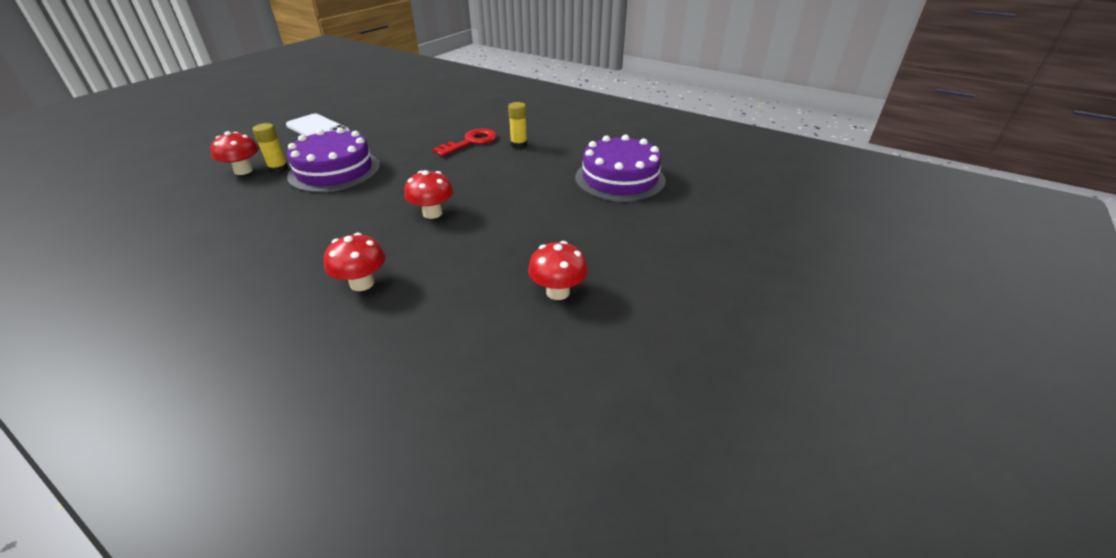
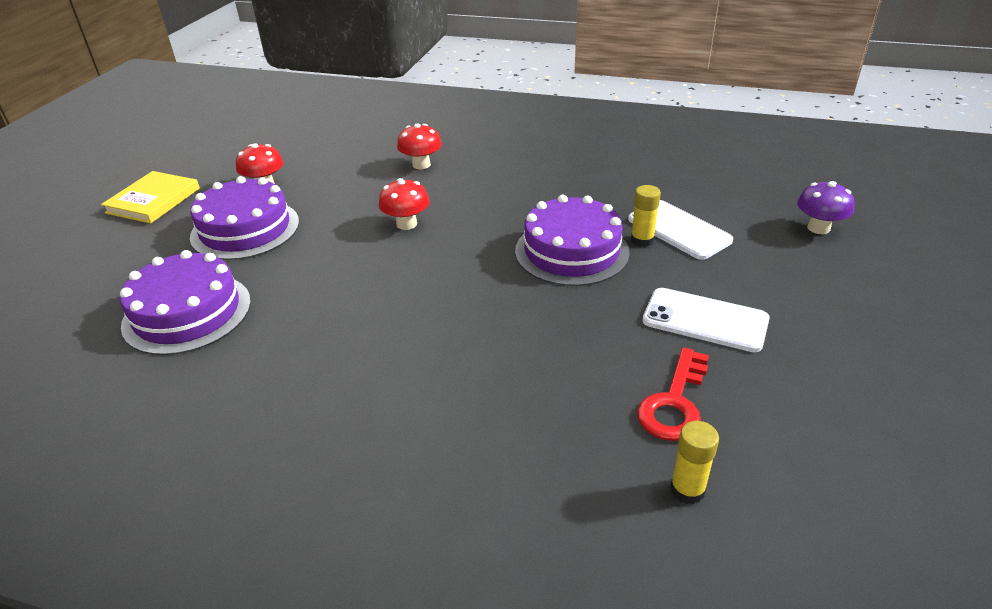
camera: 165 degrees right, 0 degrees up
red mushroom [210,131,259,175] -> white phone [628,200,733,260]
red key [433,128,497,156] -> red key moved to [637,348,709,441]
yellow glue stick [508,102,527,149] -> yellow glue stick moved to [670,421,719,504]
none -> yellow book [101,171,200,224]
none -> purple cake [190,176,299,260]
none -> purple mushroom [797,181,855,234]

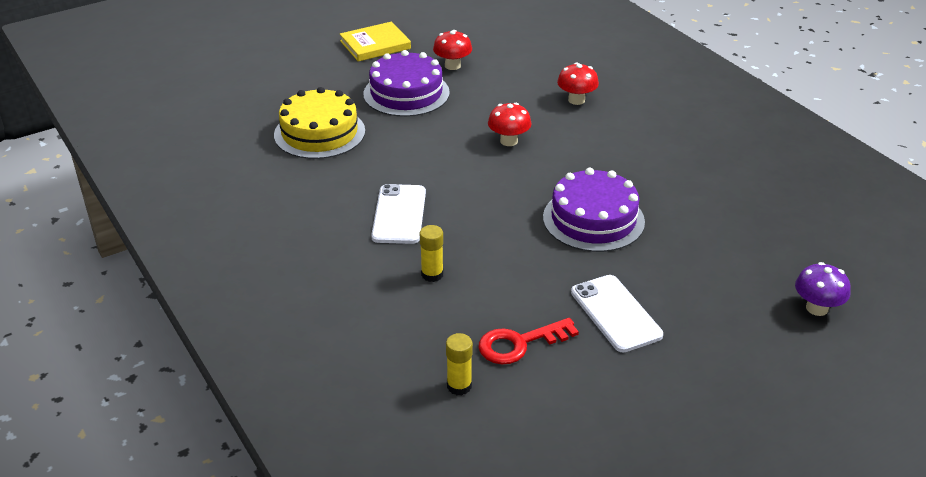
camera: 40 degrees right, 0 degrees up
purple cake [120,250,251,355] -> yellow cake [274,87,365,159]
white phone [628,200,733,260] -> white phone moved to [371,184,426,244]
yellow glue stick [631,185,661,247] -> yellow glue stick moved to [420,225,444,282]

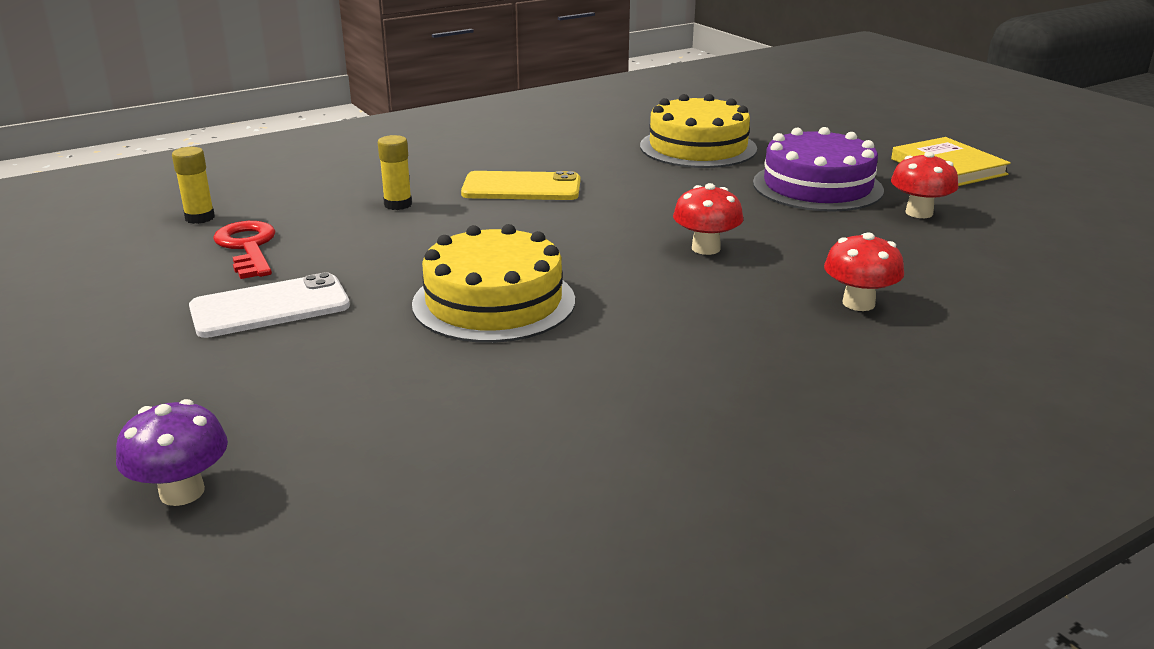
camera: 90 degrees right, 10 degrees down
white phone [371,184,426,244] -> yellow phone [461,171,580,200]
purple cake [543,168,645,252] -> yellow cake [412,224,575,343]

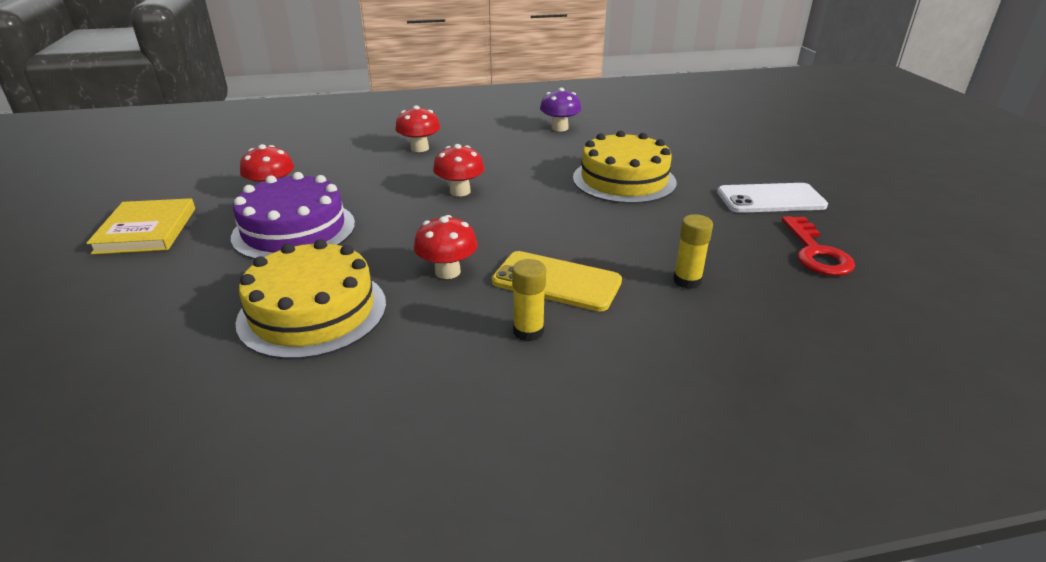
camera: 160 degrees left, 5 degrees up
purple mushroom [116,399,228,506] -> purple mushroom moved to [540,88,581,131]
yellow glue stick [172,147,215,224] -> yellow glue stick moved to [512,259,546,341]
none -> red mushroom [414,215,478,279]

